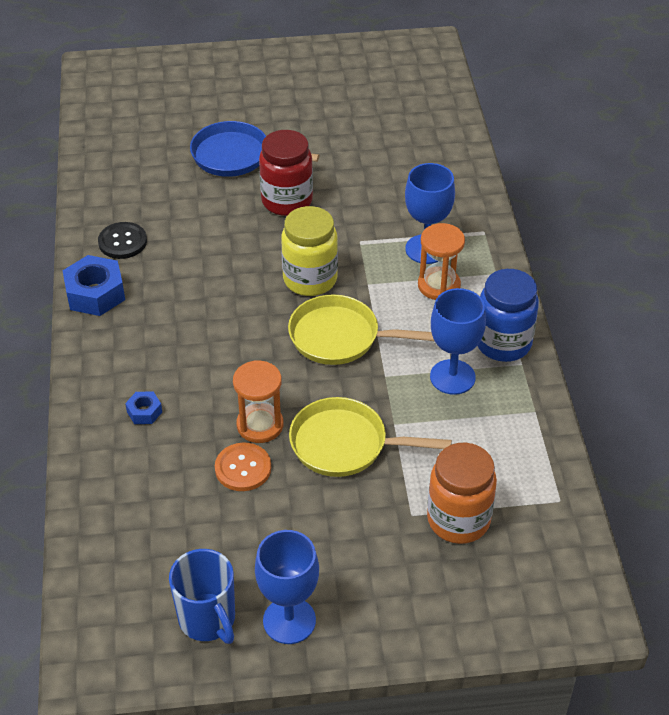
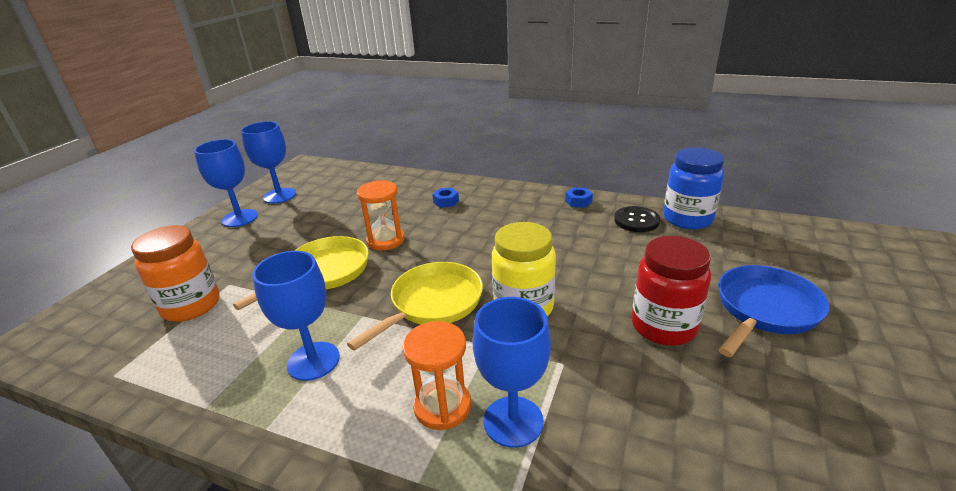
camera: 120 degrees right, 15 degrees down
blue nut [62,255,125,316] -> blue nut [565,187,593,208], size x0.52
blue mug [169,549,235,644] -> blue goblet [241,121,296,204]
orange button [215,443,271,491] -> none
blue jar [478,269,539,362] -> blue jar moved to [663,148,724,230]

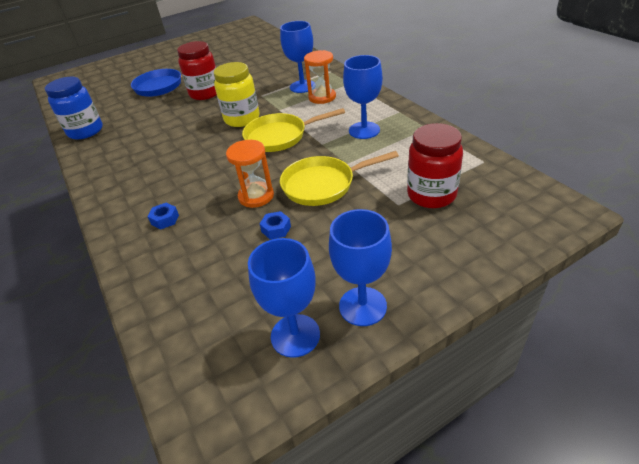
camera: 140 degrees left, 10 degrees up
orange jar [131,225,220,322] -> red jar [407,123,463,208]
blue nut [565,187,593,208] -> blue nut moved to [260,211,291,240]
black button [614,206,660,232] -> none

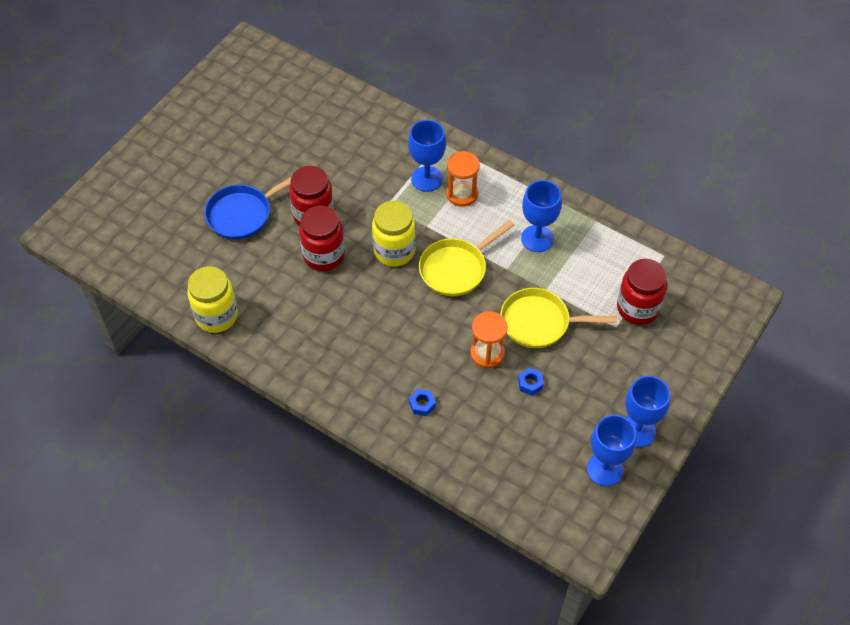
camera: 30 degrees left, 15 degrees up
blue jar [45,77,103,139] -> yellow jar [187,266,238,333]
yellow pan [280,151,399,206] -> yellow pan turned 45 degrees clockwise [500,288,617,348]
none -> red jar [299,206,345,271]

